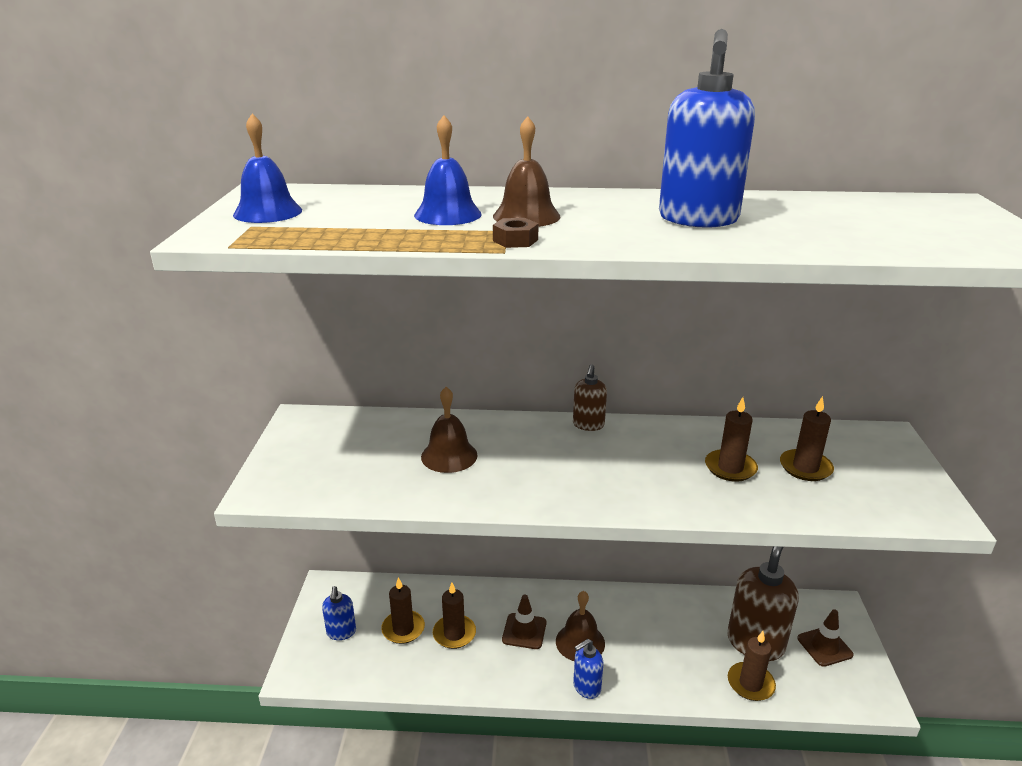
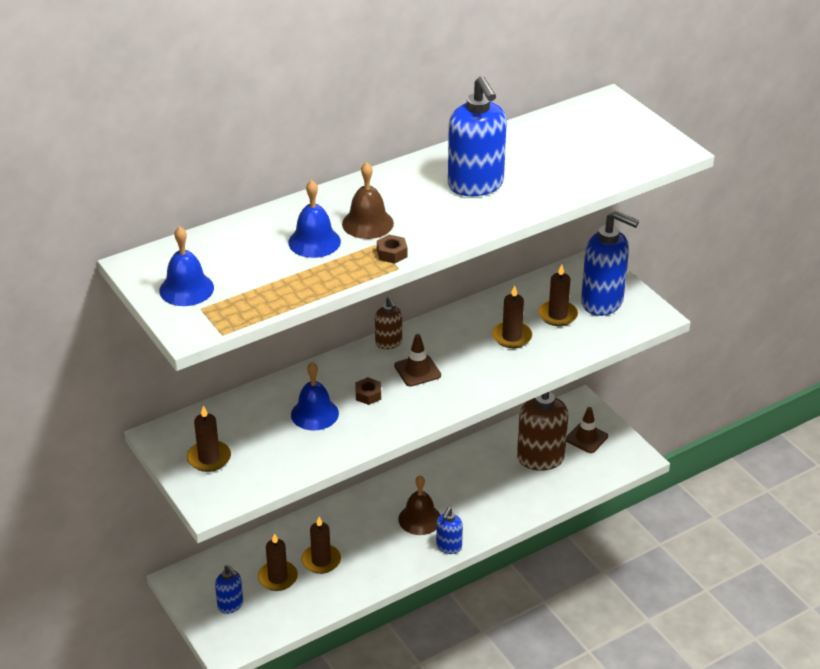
camera: 35 degrees left, 10 degrees up
brown bell [421,387,478,473] -> blue bell [291,362,339,431]
brown traffic cone [502,595,546,649] -> brown traffic cone moved to [394,334,441,387]
brown candle [728,631,776,701] -> brown candle moved to [187,405,231,472]
none -> brown nut [355,377,381,405]
none -> blue soap dispenser [581,211,639,316]

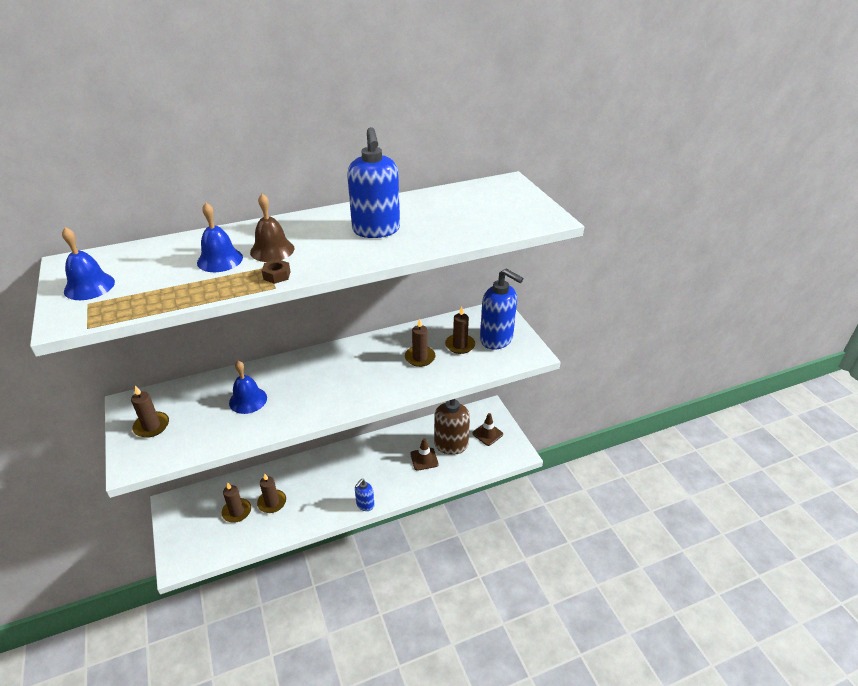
camera: 10 degrees right, 0 degrees up
blue soap dispenser [215,565,243,614] -> none
brown nut [355,377,381,405] -> none
brown soap dispenser [375,297,402,349] -> none
brown traffic cone [394,334,441,387] -> brown traffic cone moved to [410,438,439,471]
brown bell [398,475,440,535] -> none

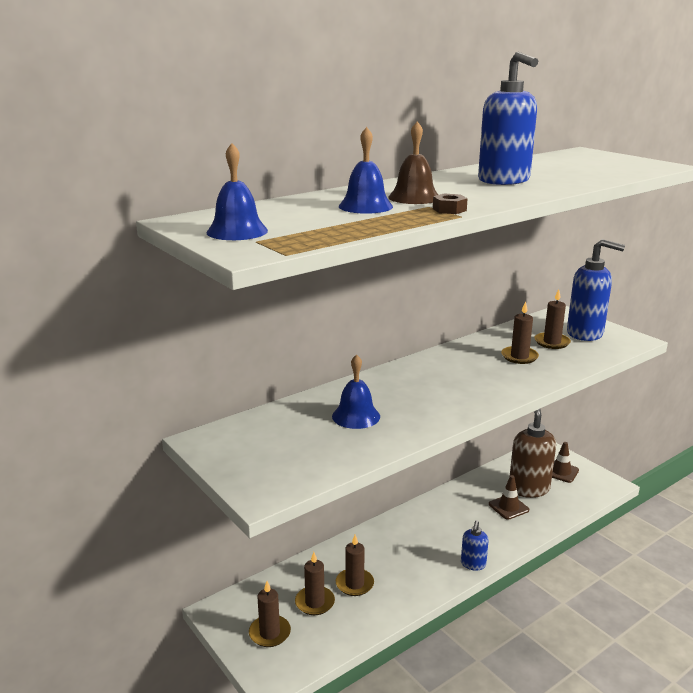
camera: 15 degrees left, 15 degrees down
brown candle [131,386,169,438] -> brown candle moved to [249,581,291,647]

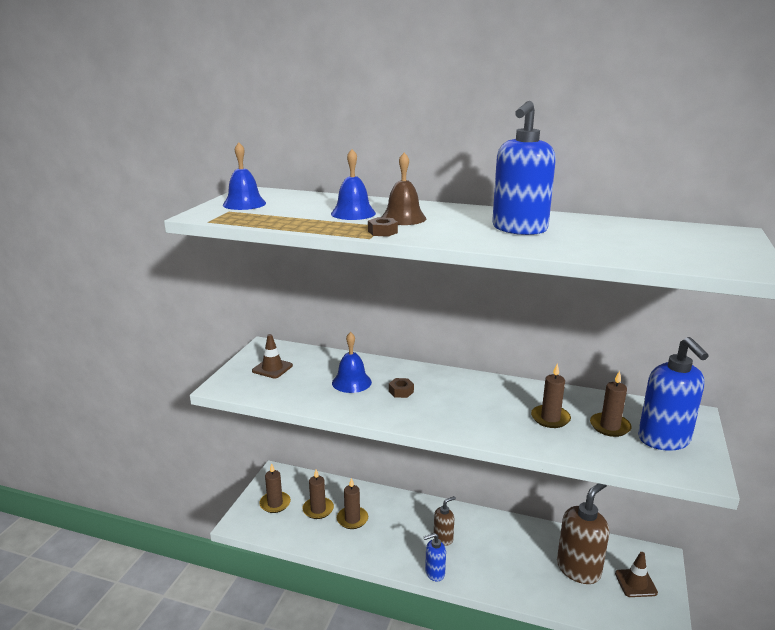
camera: 55 degrees right, 0 degrees up
brown traffic cone [489,475,529,520] -> brown traffic cone moved to [252,334,293,378]
none -> brown nut [389,378,414,398]
none -> brown soap dispenser [434,496,456,546]

